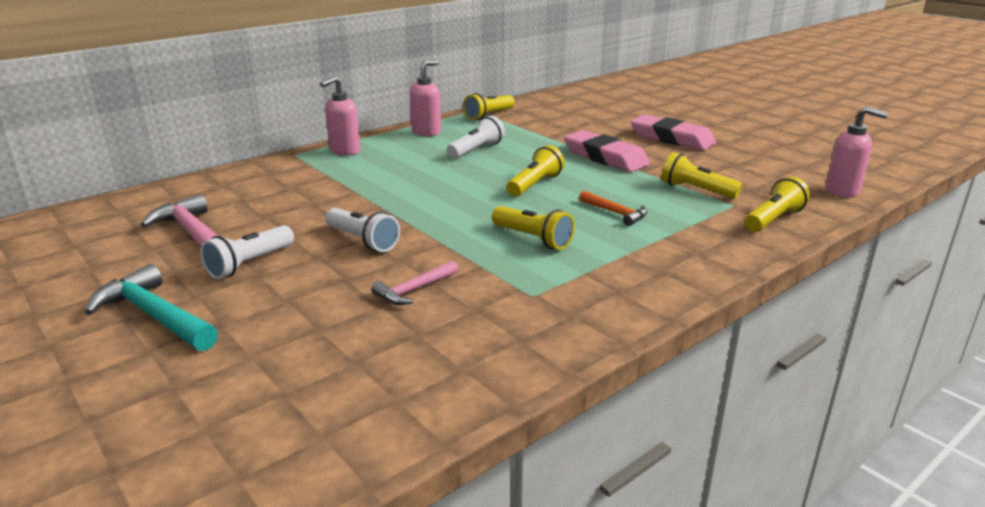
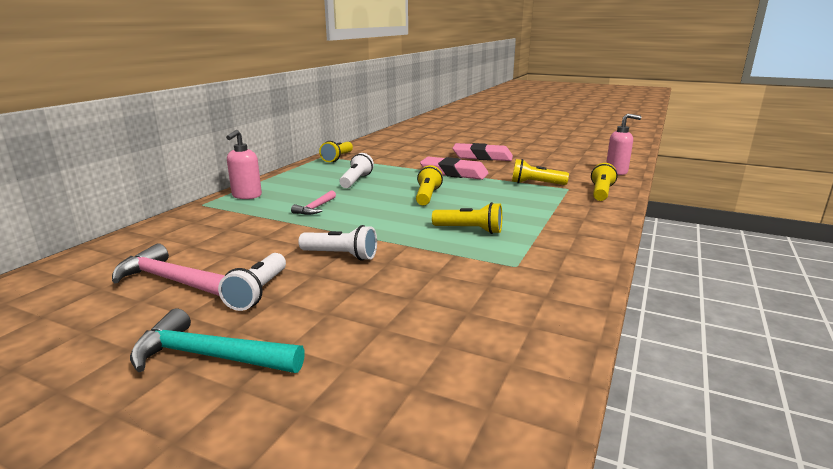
camera: 25 degrees left, 5 degrees down
pink hammer [371,260,458,305] -> pink hammer moved to [291,191,336,215]
pink soap dispenser [410,60,441,136] -> none
orange hammer [579,191,648,226] -> none

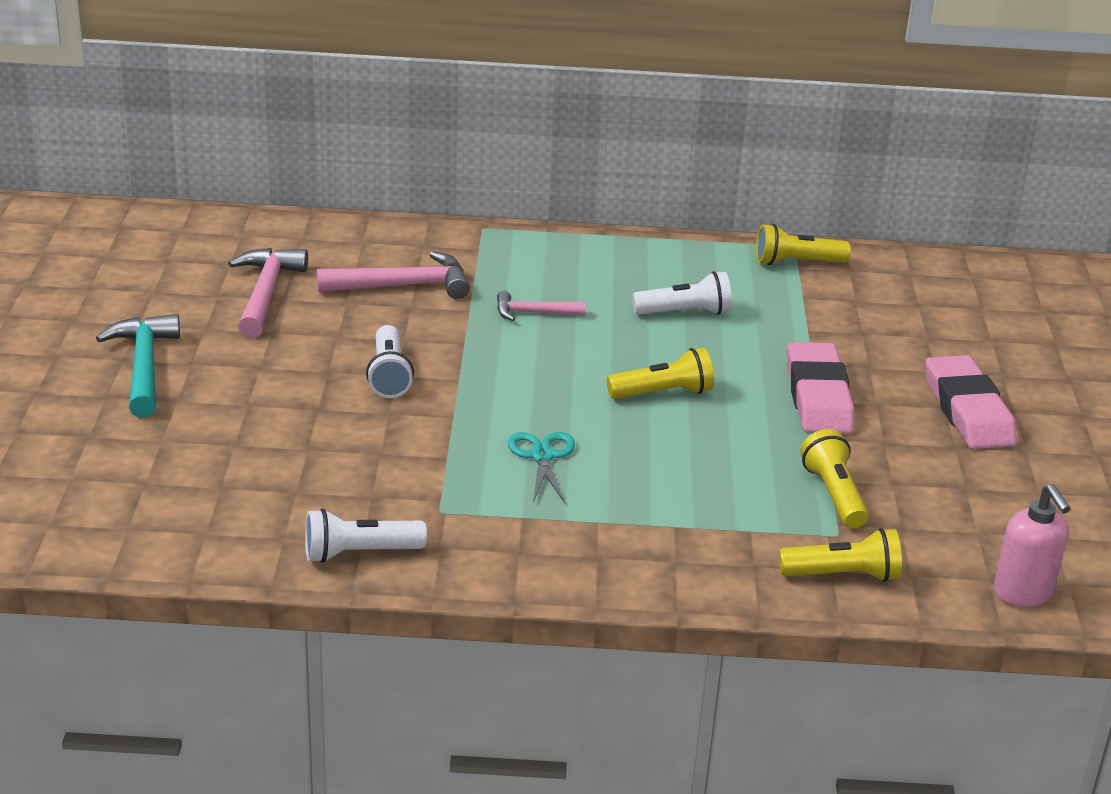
camera: 65 degrees right, 10 degrees up
white flashlight [218,253,286,311] -> white flashlight moved to [305,508,427,563]
pink soap dispenser [226,130,262,199] -> none
yellow flashlight [432,202,502,234] -> turquoise scissors [508,432,575,503]
none -> pink hammer [317,251,470,299]

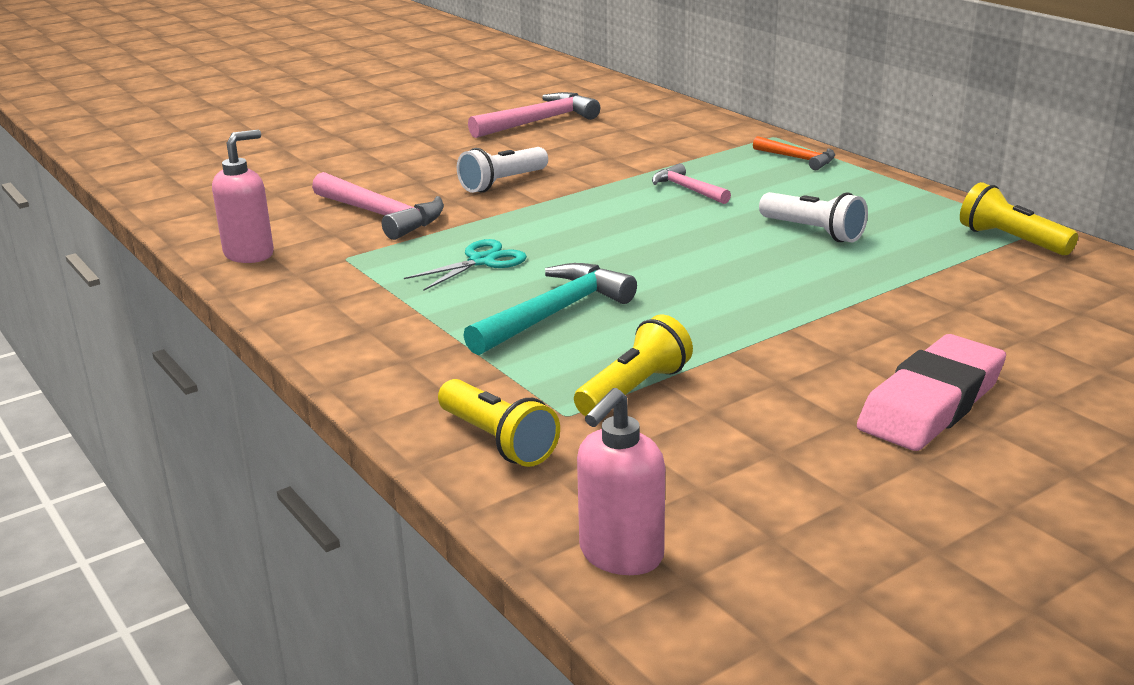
camera: 55 degrees right, 5 degrees down
turquoise hammer [96,314,180,418] -> turquoise hammer moved to [463,263,637,355]
white flashlight [305,508,427,563] -> pink soap dispenser [212,130,274,263]
pink hammer [317,251,470,299] -> pink hammer moved to [312,172,444,240]
yellow flashlight [607,348,714,399] -> none
pink eraser [787,342,854,434] -> none
none -> orange hammer [753,136,835,170]

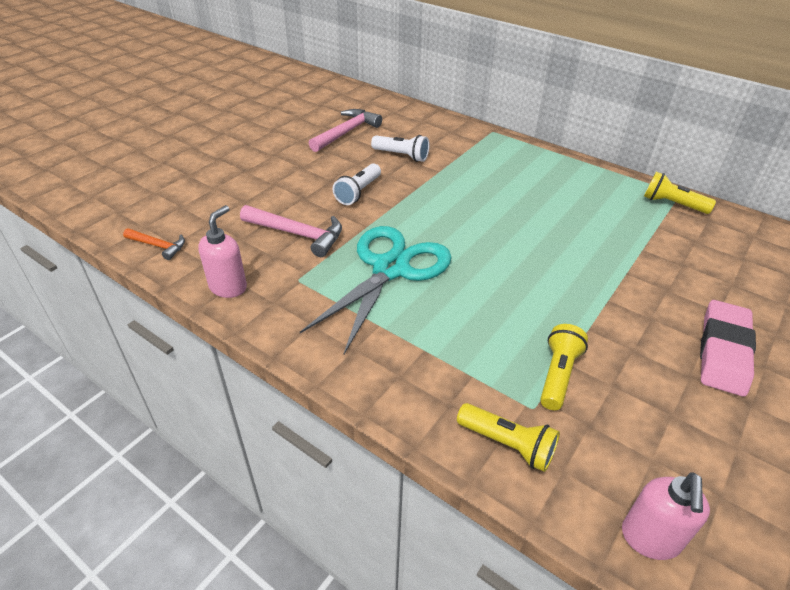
camera: 20 degrees left, 15 degrees up
turquoise scissors [404,239,527,290] -> turquoise scissors [300,226,452,354], size x2.20
turquoise hammer [463,263,637,355] -> none
pink hammer [652,163,731,204] -> none
orange hammer [753,136,835,170] -> orange hammer moved to [123,228,185,260]
white flashlight [759,192,868,242] -> white flashlight moved to [371,135,429,162]

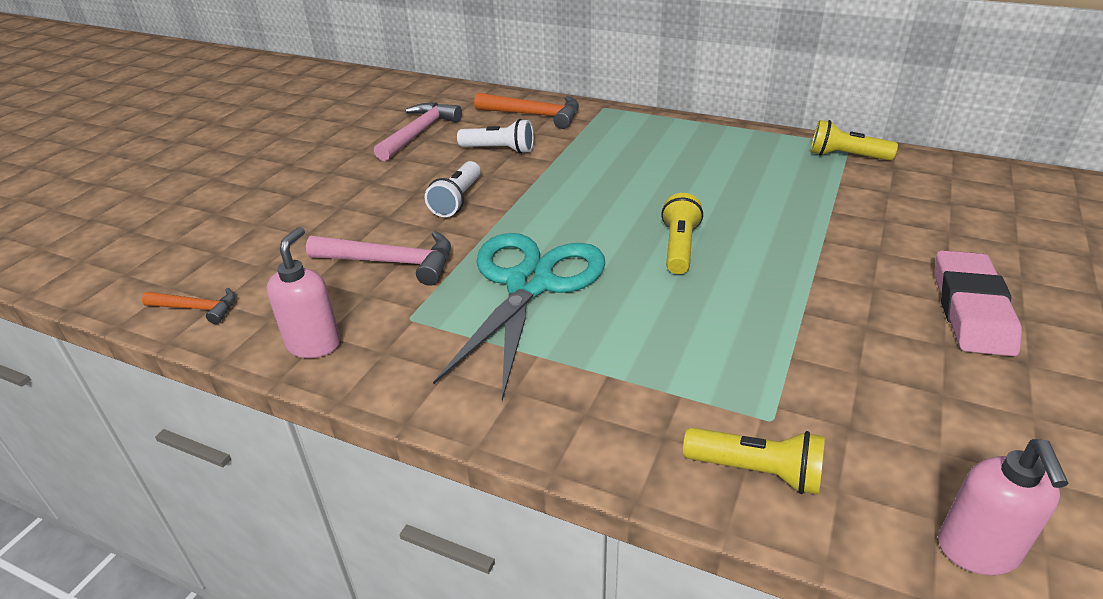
camera: 10 degrees left, 5 degrees down
yellow flashlight [540,324,588,410] -> yellow flashlight moved to [661,193,703,274]
none -> orange hammer [474,93,579,129]

